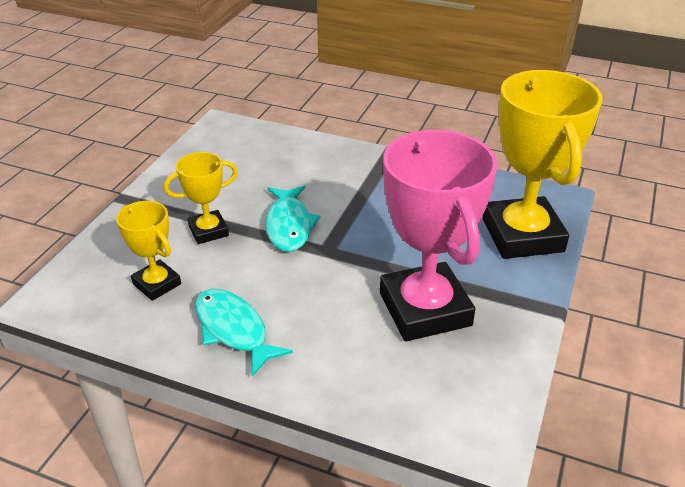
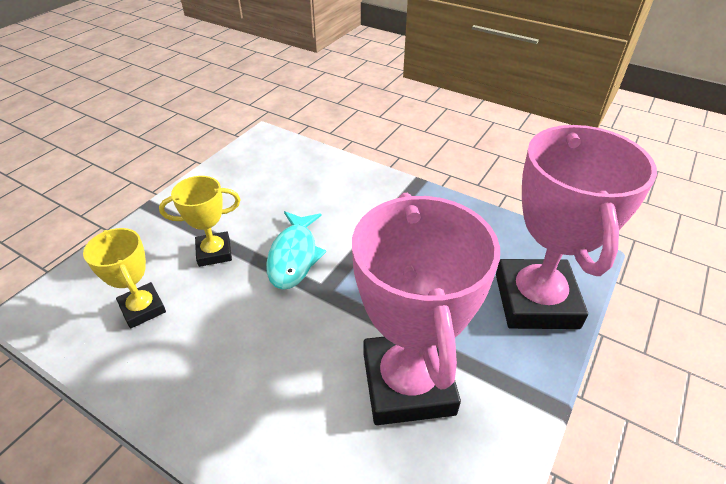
camera: 10 degrees right, 5 degrees up
turquoise fish [195,289,293,377] -> none
yellow trophy [483,70,603,259] -> pink trophy [496,125,657,329]

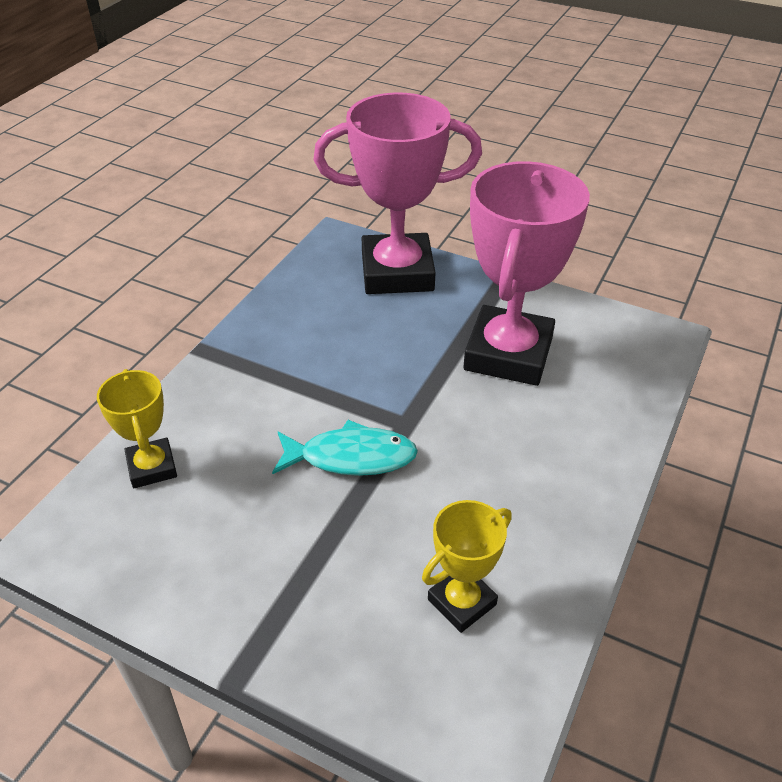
camera: 95 degrees left, 0 degrees up
yellow trophy [159,176,241,267] -> yellow trophy moved to [97,369,177,488]
pink trophy [352,193,500,425] -> pink trophy turned 60 degrees counterclockwise [463,161,590,386]

